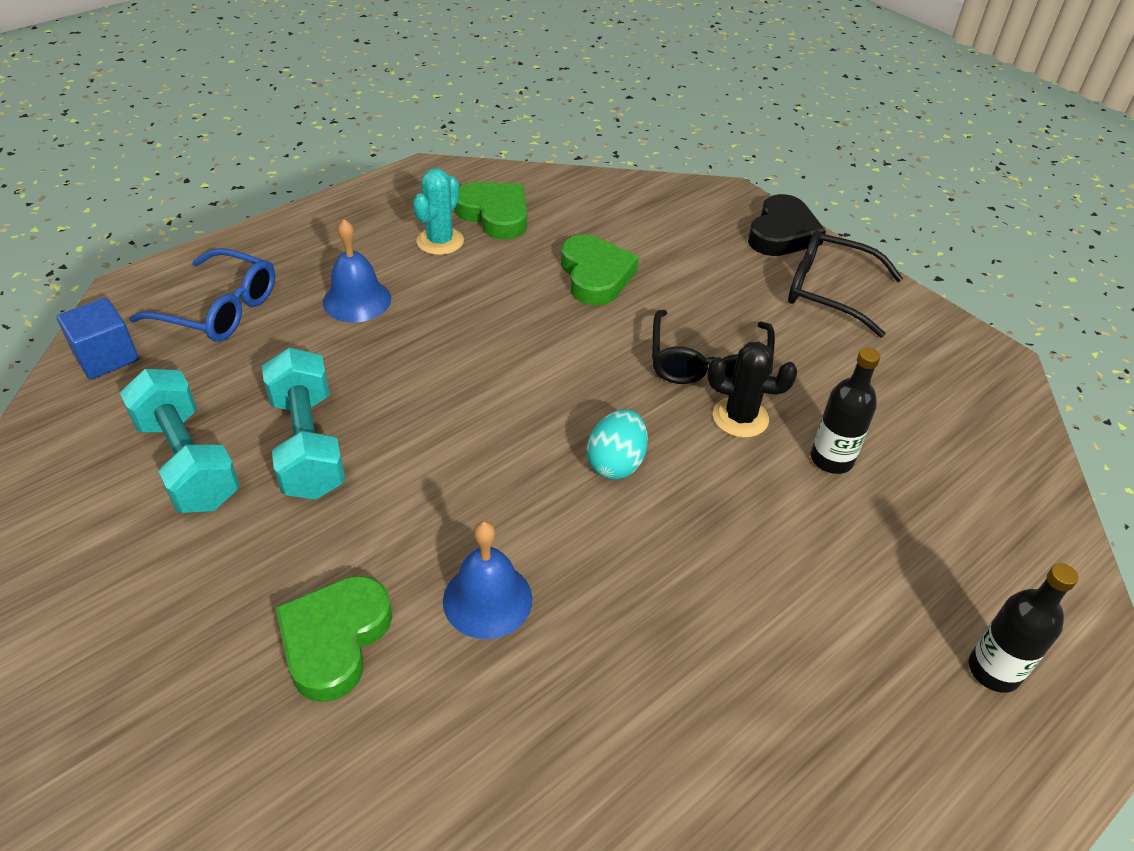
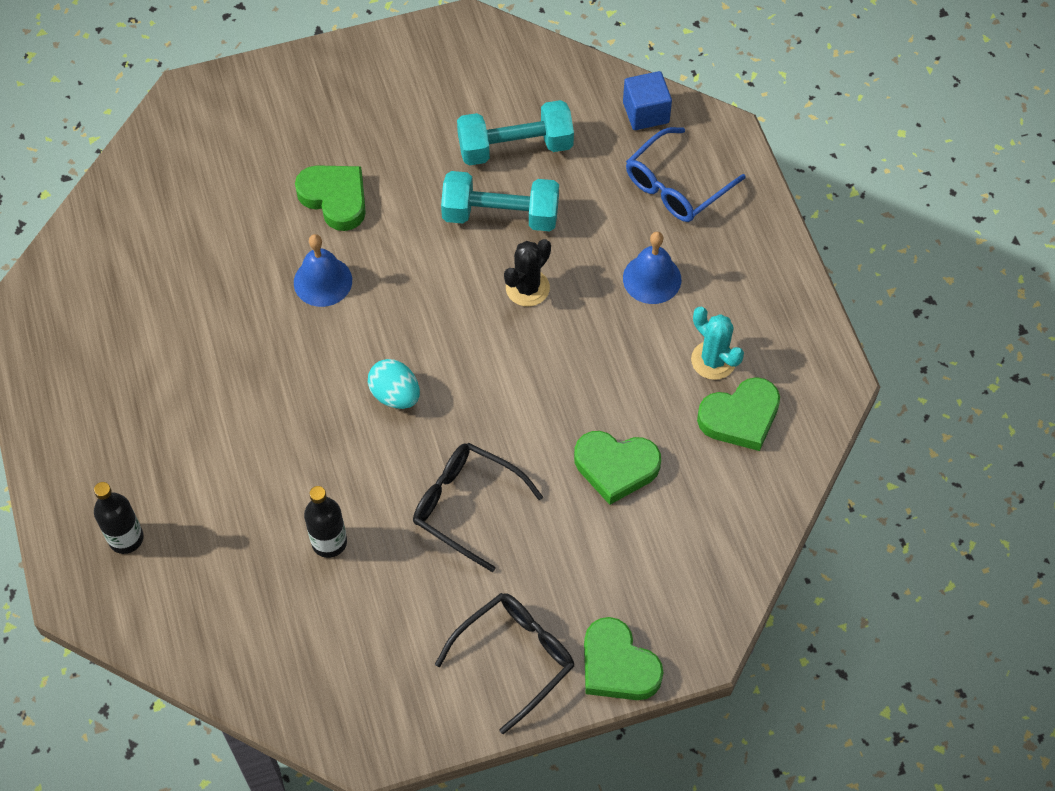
camera: 115 degrees right, 15 degrees up
black cactus [707,342,797,438] -> black cactus moved to [504,239,551,307]
black heart [748,194,826,256] -> green heart [584,617,664,700]

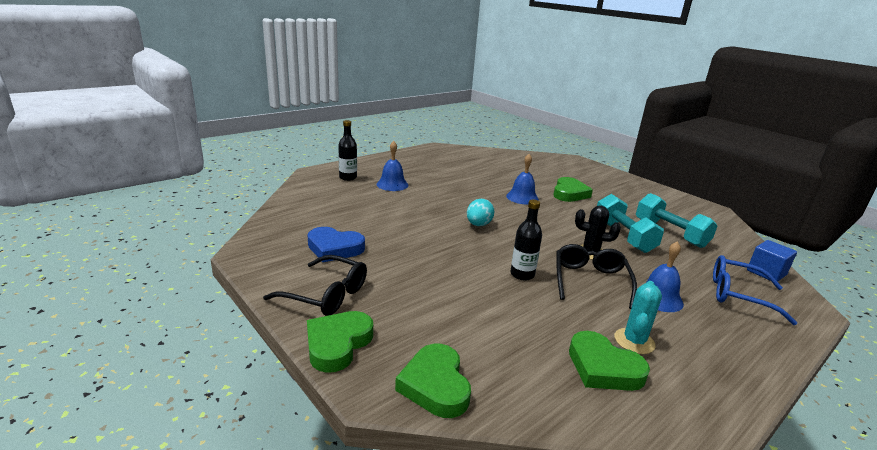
camera: 65 degrees right, 35 degrees down
black bottle [304,486,347,558] -> black bottle moved to [510,200,542,280]
black glasses [413,443,543,572] -> black glasses moved to [557,244,637,309]
green heart [574,431,661,505] -> green heart moved to [395,344,471,418]
none -> blue heart [308,227,365,262]
none -> blue bell [377,141,408,191]

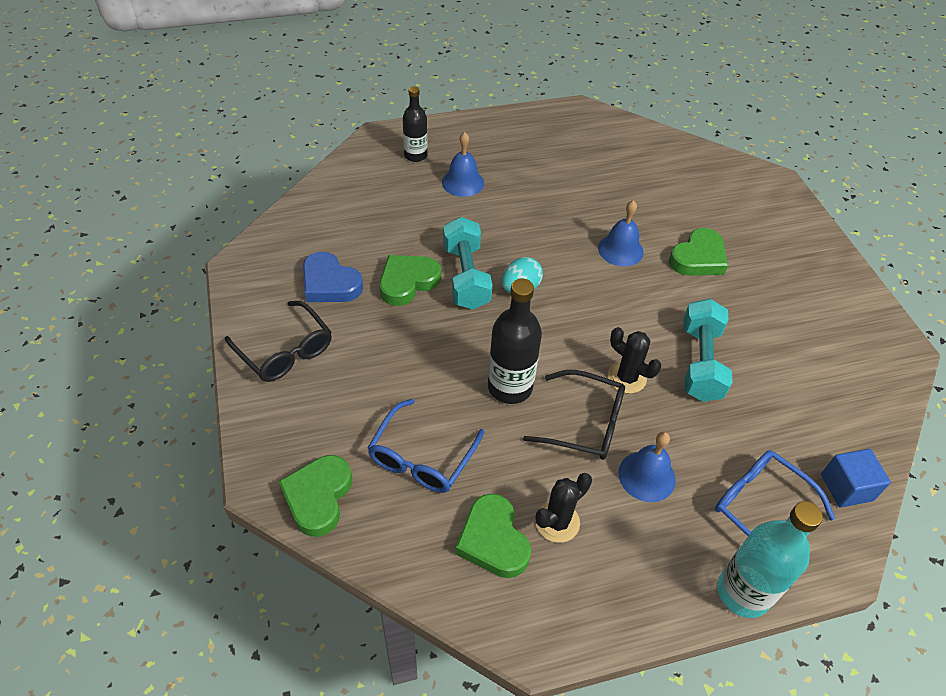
camera: 25 degrees right, 25 degrees up
green heart [307,311,373,373] -> green heart moved to [380,255,441,306]
black bottle [510,200,542,280] -> black bottle [488,278,542,404], size x1.53
black glasses [557,244,637,309] -> black glasses turned 75 degrees clockwise [523,370,625,460]
turquoise cactus [615,281,662,354] -> black cactus [535,473,592,543]
turquoise dumbbell [636,193,717,248] -> turquoise dumbbell moved to [443,217,493,310]
none -> blue glasses [368,399,484,493]
none -> turquoise bottle [718,501,823,618]

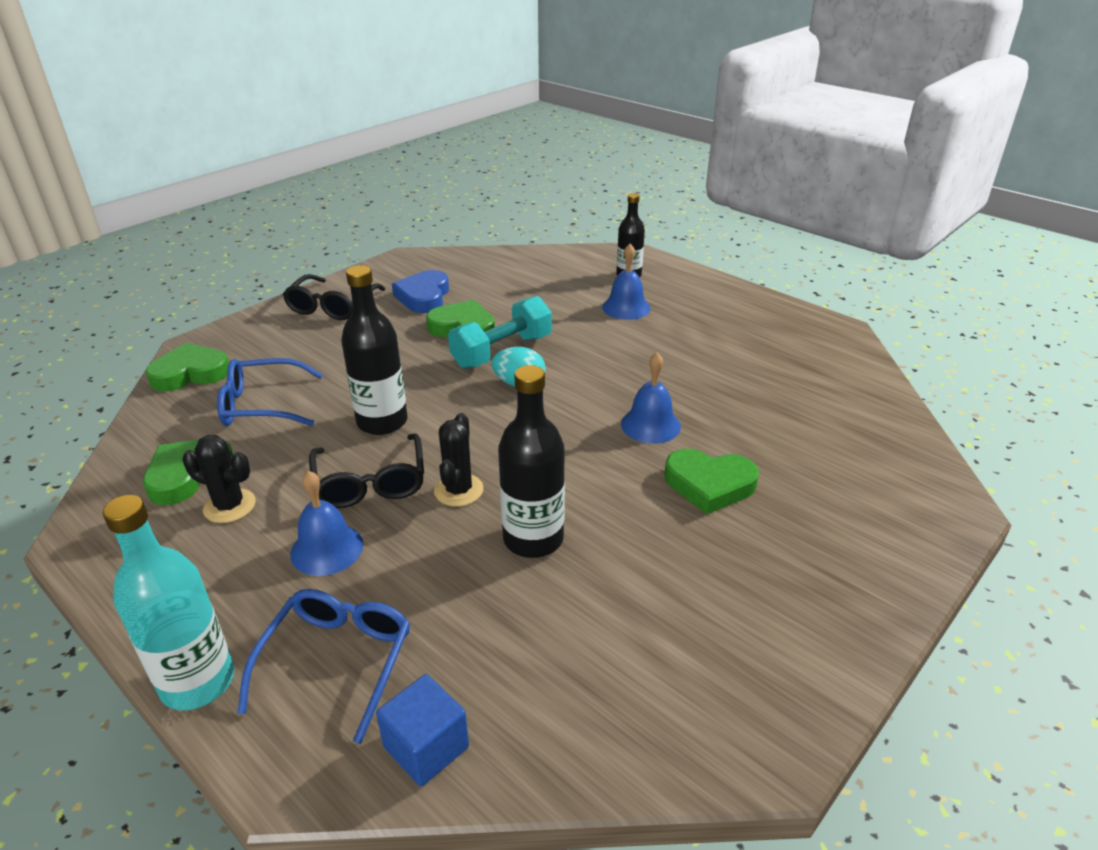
camera: 60 degrees right, 15 degrees down
turquoise dumbbell [683,299,733,402] -> black bottle [498,365,565,558]

